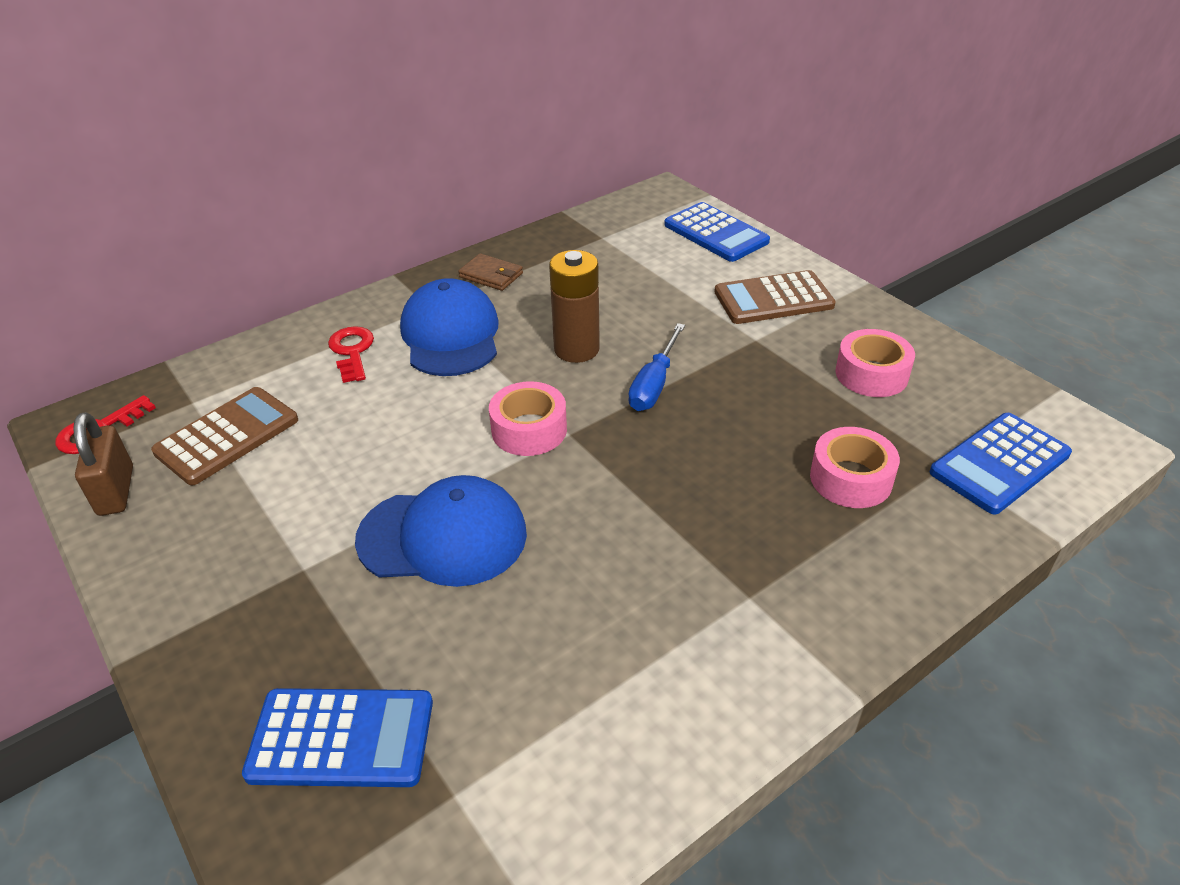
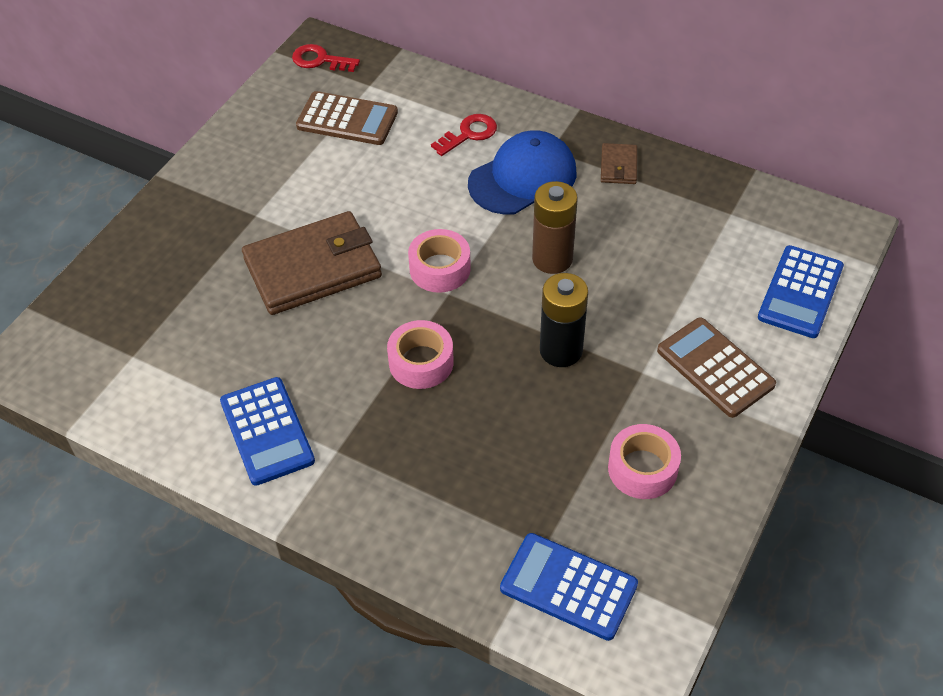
camera: 65 degrees right, 10 degrees up
brown padlock [73,412,133,516] -> none
blue calculator [242,688,433,787] -> blue calculator moved to [220,377,315,486]
blue cap [355,475,527,587] -> brown wallet [242,211,382,315]
blue screwdriver [628,323,685,411] -> none
pink tape [810,427,900,508] -> pink tape moved to [387,320,454,389]
none -> black battery [540,273,588,367]

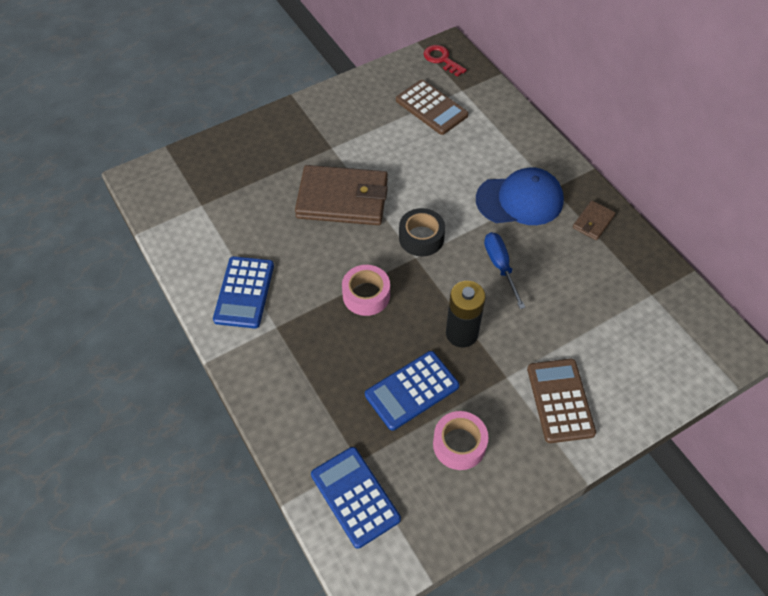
camera: 30 degrees right, 5 degrees up
pink tape [408,229,471,293] -> black tape [399,208,445,257]
red key [431,114,497,156] -> none
brown battery [532,181,578,274] -> blue screwdriver [484,232,526,309]
blue calculator [758,245,844,338] -> blue calculator moved to [365,351,459,431]

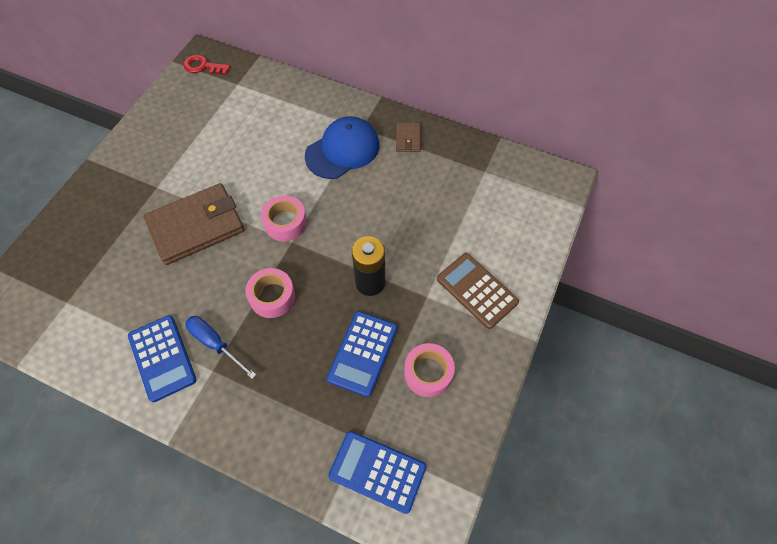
camera: 35 degrees left, 5 degrees up
brown calculator [396,80,468,135] -> none
black tape [399,208,445,257] -> pink tape [261,195,307,241]
blue screwdriver [484,232,526,309] -> blue screwdriver moved to [185,316,256,379]

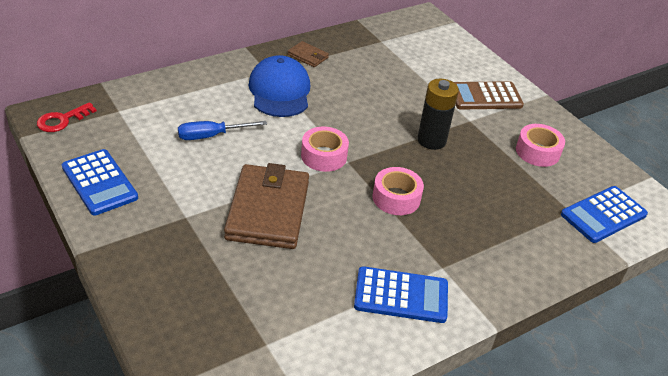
camera: 60 degrees left, 20 degrees down
blue screwdriver [185,316,256,379] -> blue screwdriver moved to [178,121,267,140]
blue calculator [327,311,397,397] -> blue calculator moved to [62,149,138,216]

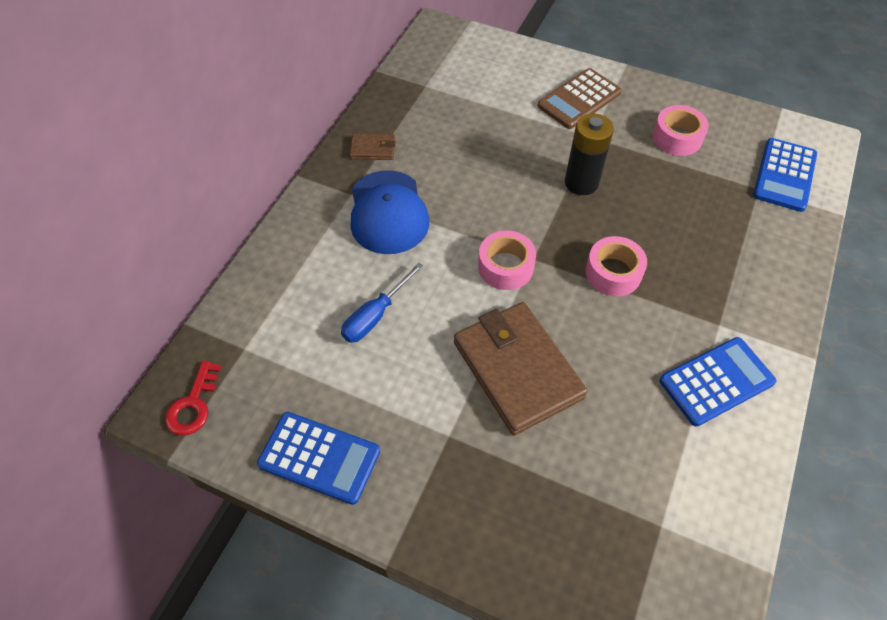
camera: 30 degrees left, 15 degrees up
blue cap [249,55,310,117] -> blue cap turned 150 degrees counterclockwise [350,170,429,254]

